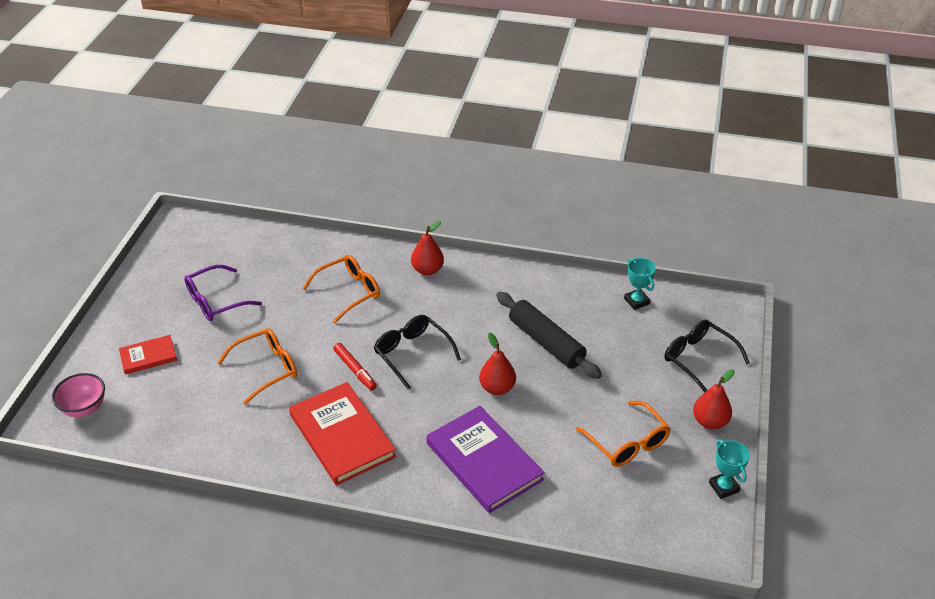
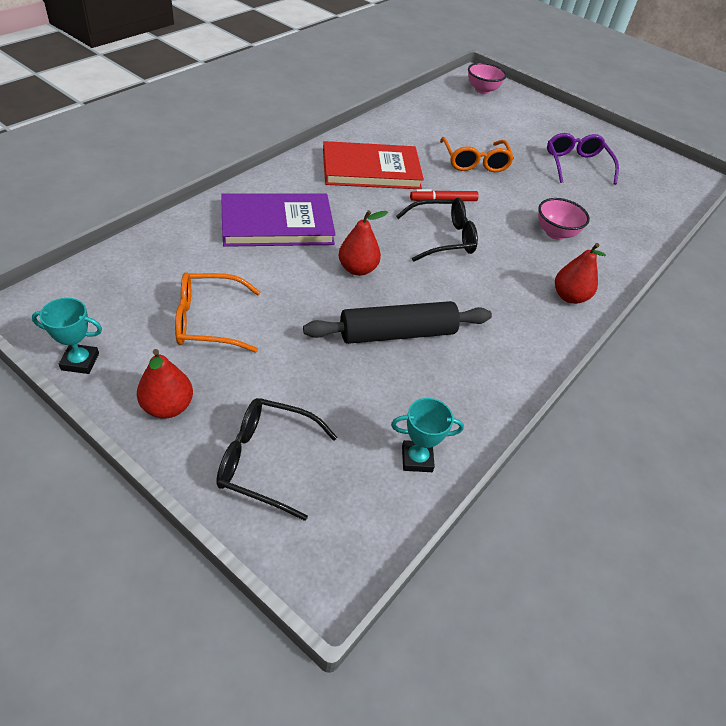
camera: 110 degrees right, 5 degrees up
red book [119,335,177,375] -> none
orange glasses [302,255,380,323] -> pink bowl [538,198,590,240]
black glasses [664,320,750,392] -> black glasses turned 150 degrees counterclockwise [216,398,337,521]

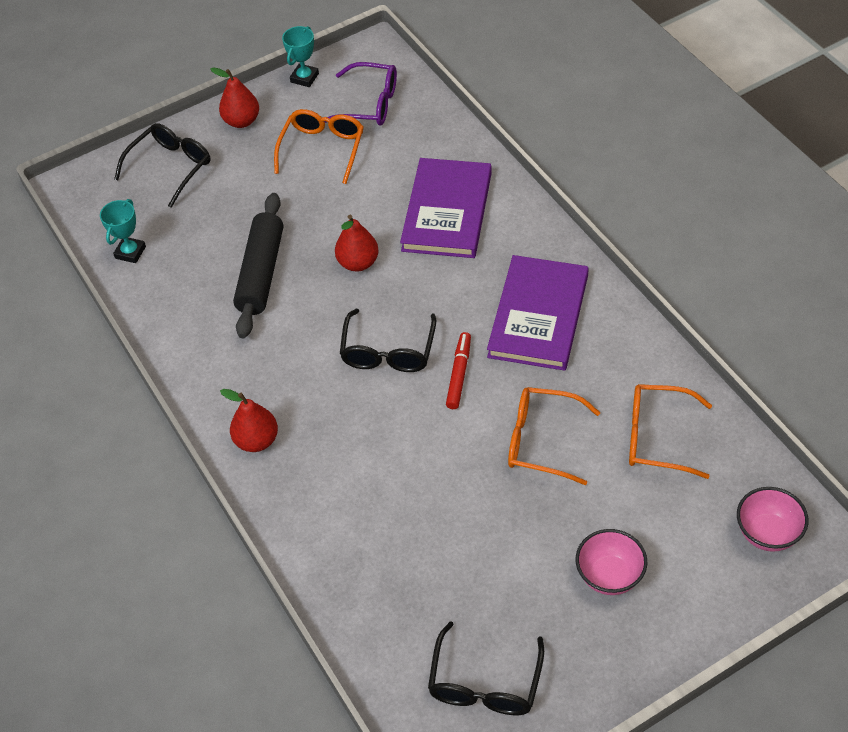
camera: 120 degrees right, 5 degrees up
red book [323,141,424,189] -> purple book [487,255,588,371]
pink bowl [538,198,590,240] -> pink bowl moved to [576,529,647,595]
purple glasses [547,133,619,185] -> purple glasses moved to [324,62,397,126]
none -> black glasses [428,621,544,715]
none -> orange glasses [629,384,712,479]

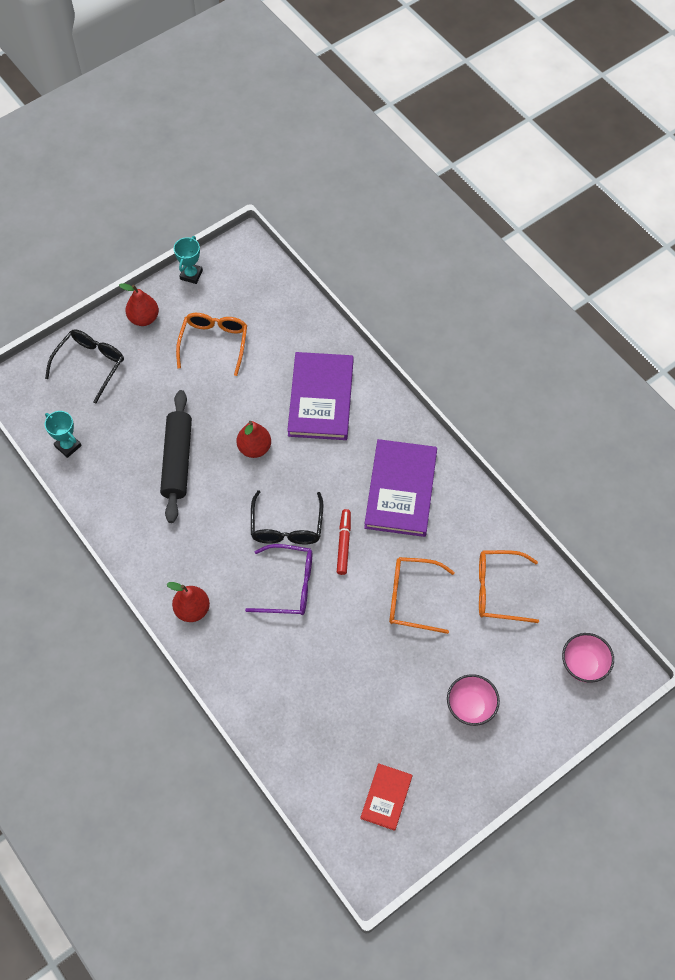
camera: 10 degrees left, 10 degrees up
turquoise trophy [100,199,146,263] -> turquoise trophy turned 60 degrees counterclockwise [45,411,82,458]
purple glasses [324,62,397,126] -> purple glasses moved to [245,544,312,615]
black glasses [428,621,544,715] -> red book [360,763,413,831]

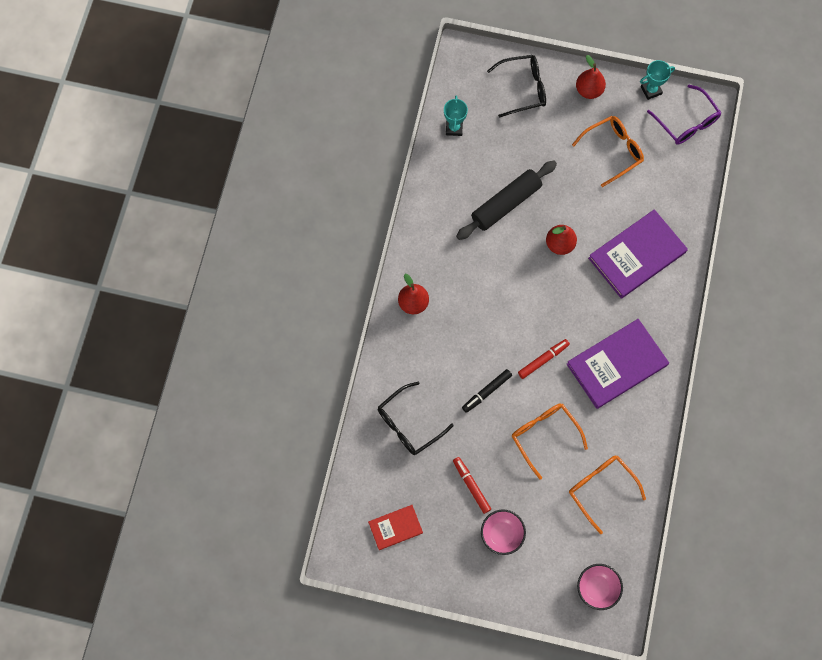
camera: 50 degrees right, 10 degrees up
purple glasses [245,544,312,615] -> purple glasses moved to [647,85,722,145]
black glasses [251,490,323,545] -> black glasses moved to [378,382,454,455]
none -> red marker [453,457,491,514]
none -> black marker [462,369,512,413]

